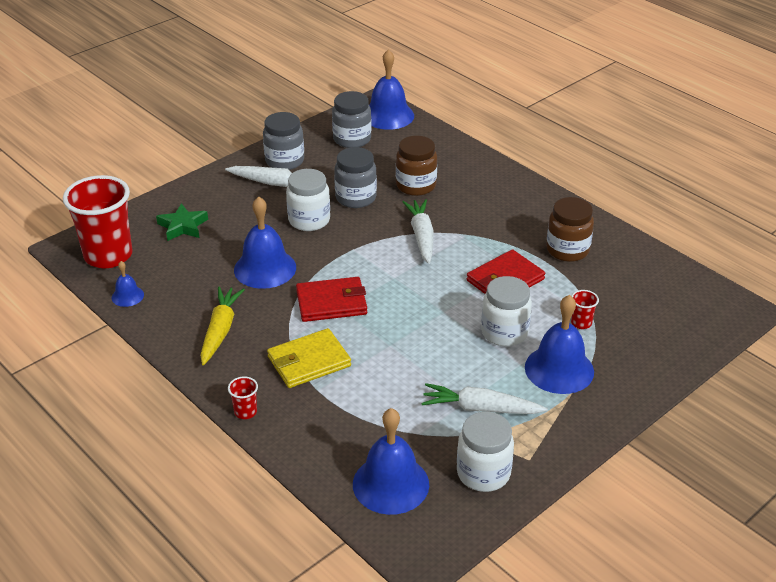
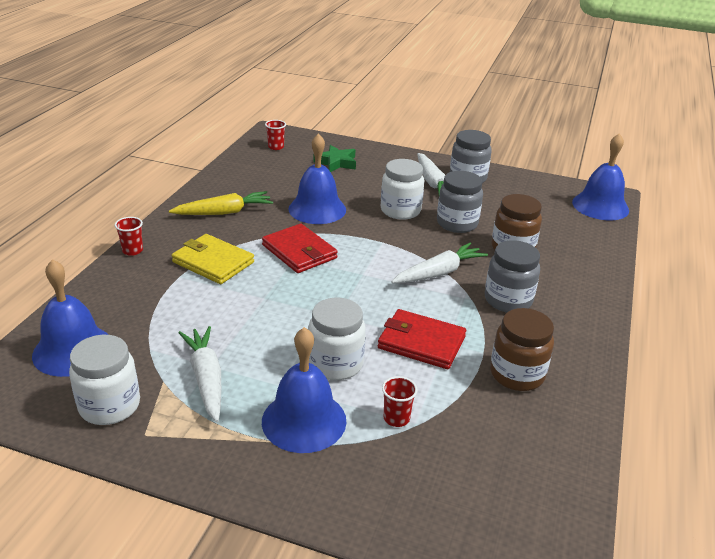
camera: 60 degrees right, 5 degrees down
red cup [63,175,133,268] -> red cup [265,120,286,150], size x0.40
blue bell [112,261,144,307] -> none
grey jar [332,91,372,148] -> grey jar moved to [485,240,540,312]

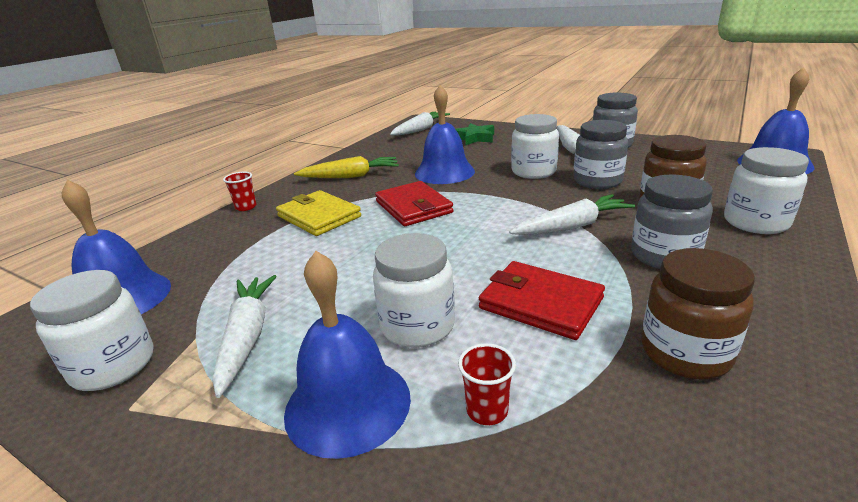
camera: 15 degrees right, 5 degrees down
red cup [265,120,286,150] -> white carrot [390,111,450,136]
none -> white jar [724,147,809,234]

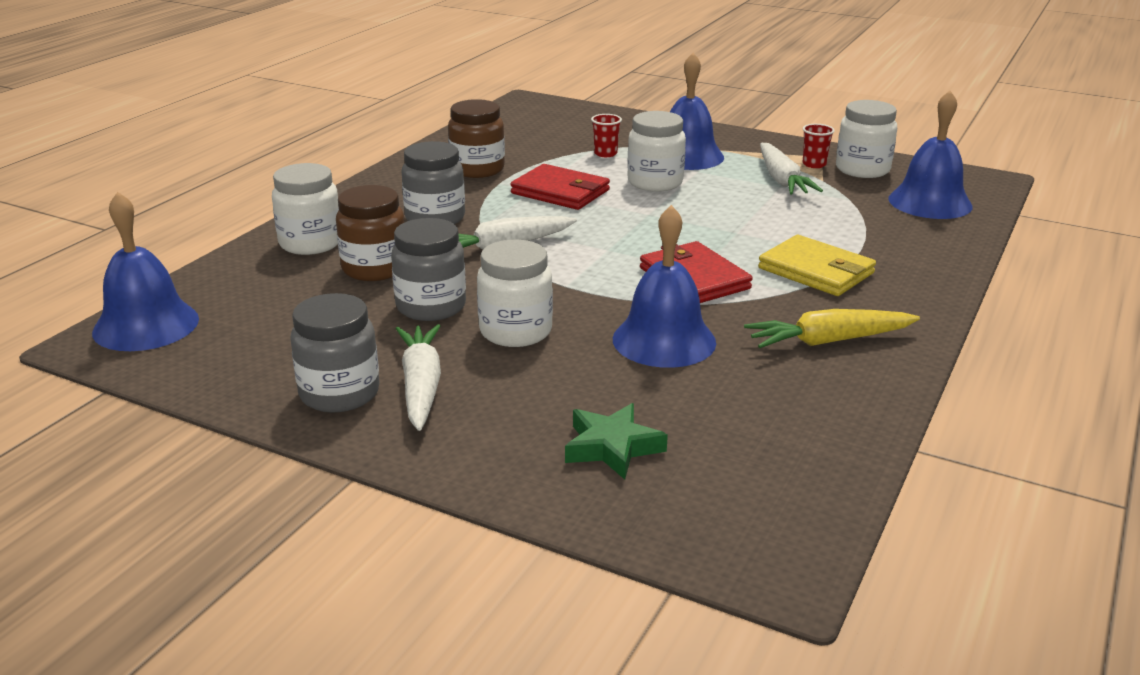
camera: 175 degrees right, 0 degrees up
red cup [223,172,256,211] -> red cup moved to [803,124,835,168]
white carrot [390,111,450,136] -> none

